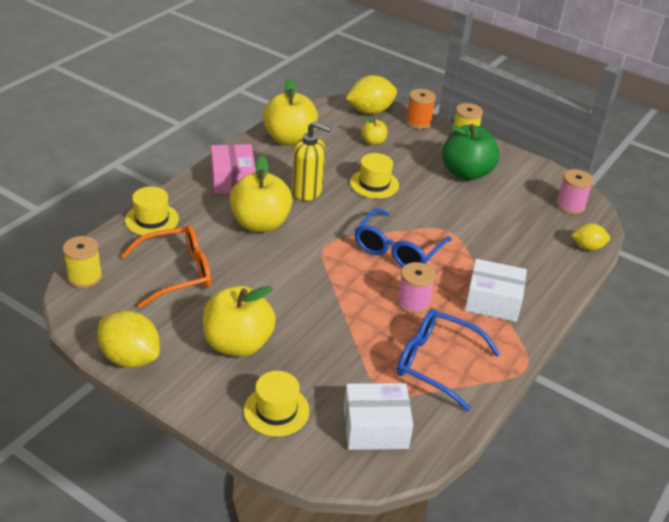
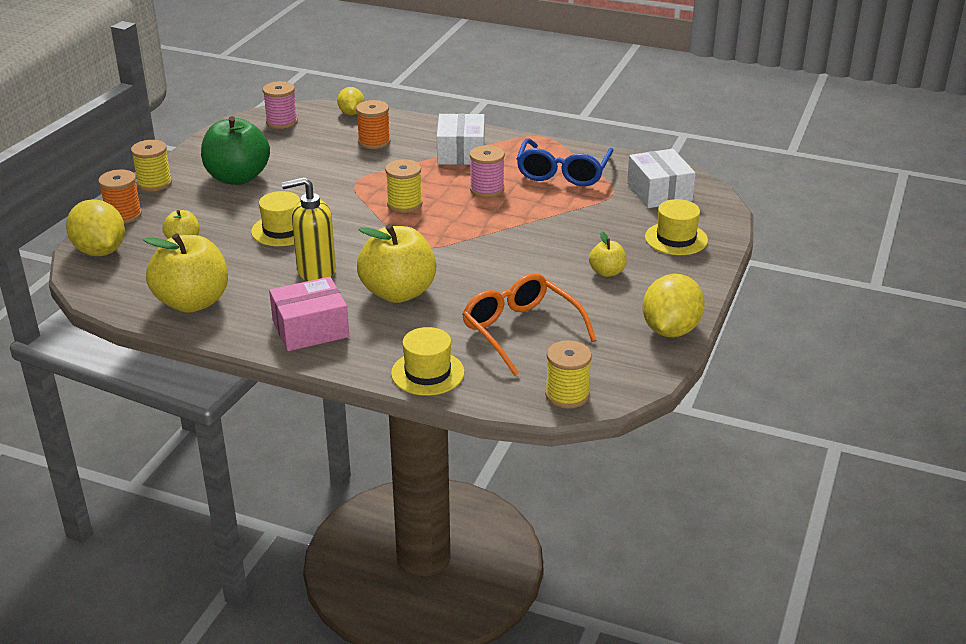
camera: 100 degrees left, 5 degrees down
yellow apple [203,286,276,357] -> yellow apple [589,231,627,277], size x0.49
yellow soap dispenser [292,121,331,201] -> yellow soap dispenser turned 105 degrees counterclockwise [281,177,336,281]
blue glasses [355,208,452,267] -> yellow spool [385,159,422,213]
none -> orange spool [356,100,390,149]

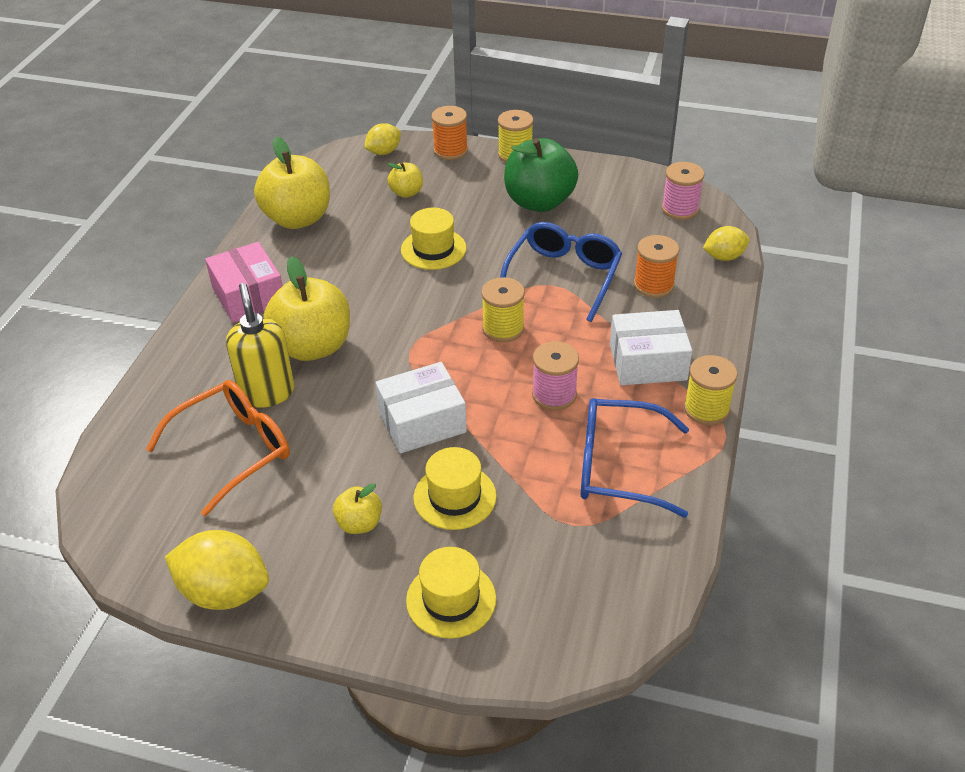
camera: 85 degrees right, 10 degrees up
yellow lemon [66,199,125,256] -> yellow lemon [364,123,401,155], size x0.60
yellow soap dispenser [281,177,336,281] -> yellow soap dispenser moved to [226,283,294,408]
yellow hat [391,327,464,396] -> yellow hat moved to [413,447,497,530]
yellow spool [545,340,592,409] -> yellow spool moved to [684,355,738,425]
white box [627,149,696,208] -> white box moved to [375,362,467,454]
none -> blue glasses [500,222,622,322]

